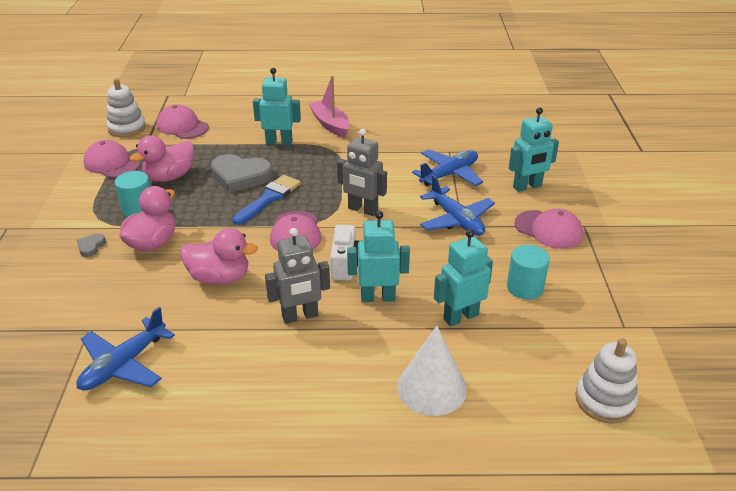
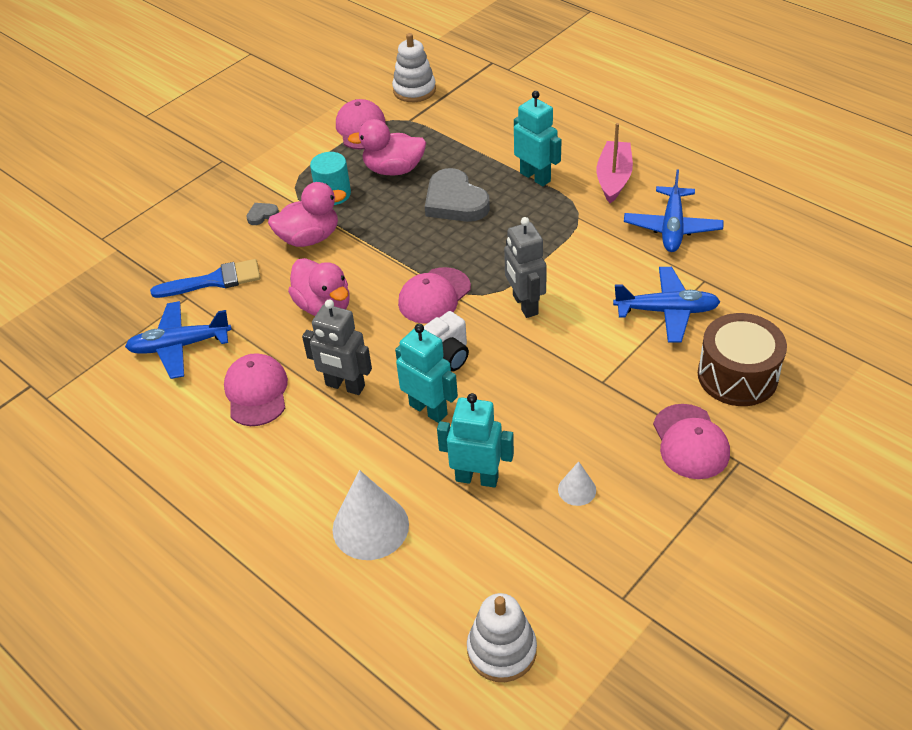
camera: 45 degrees right, 10 degrees up
pink cap [157,105,209,139] -> pink cap moved to [224,353,288,426]
blue brush [232,175,301,225] -> blue brush moved to [150,259,260,298]
blue plane [420,175,495,236] -> blue plane moved to [624,170,723,252]
turquoise cylinder [507,245,550,300] -> white cone [558,461,596,506]
turquoise robot [509,107,559,192] -> brown drum [698,313,787,406]

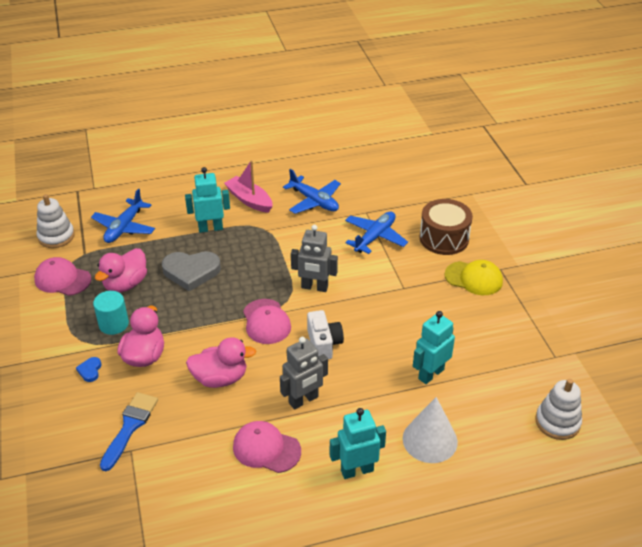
camera: 60 degrees left, 5 degrees down
blue plane [125,301,232,379] -> blue plane moved to [91,189,155,243]
grey heart [246,203,279,225] -> blue heart [76,357,101,382]
turquoise robot [395,324,458,423] -> turquoise robot moved to [330,408,386,479]
white cone [558,461,596,506] -> none
pink cap [653,404,730,479] -> yellow cap [444,260,503,295]

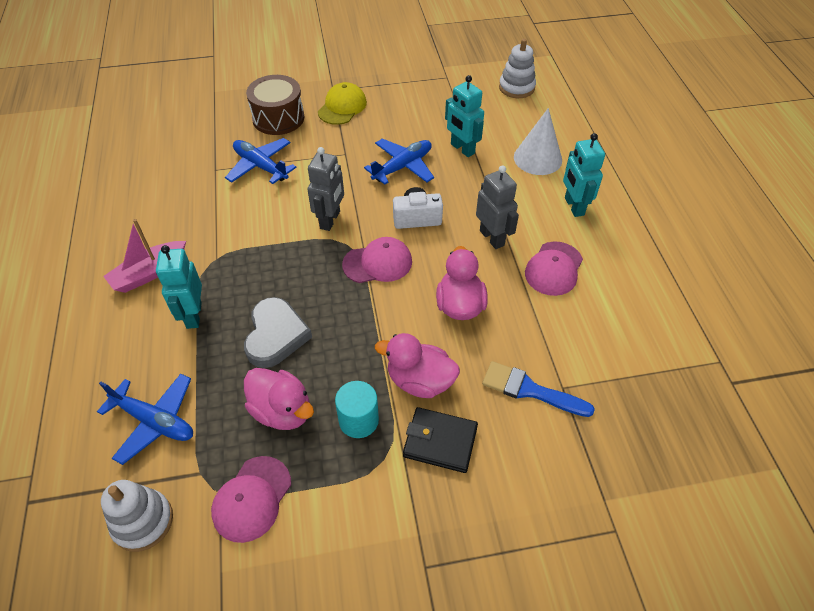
camera: 85 degrees left, 10 degrees up
blue heart [76,357,101,382] -> black wallet [403,407,478,473]
blue plane [283,169,341,214] -> blue plane moved to [364,139,434,185]

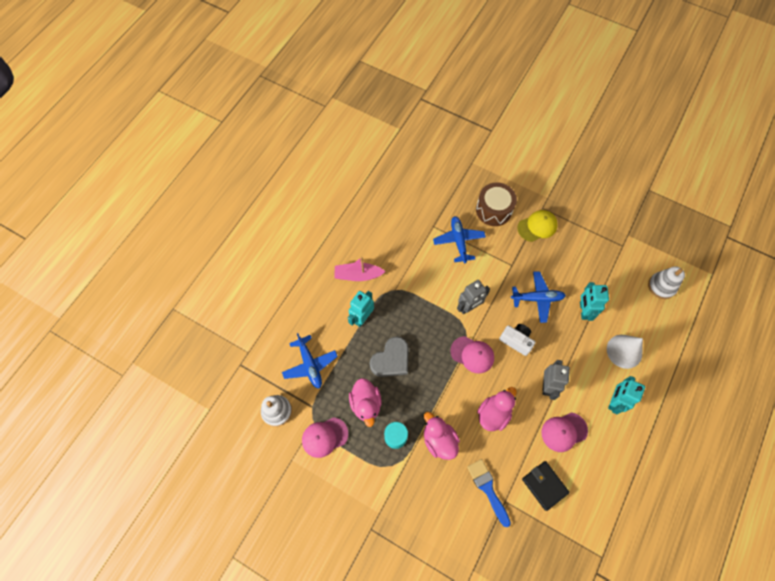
camera: 40 degrees right, 15 degrees up
black wallet [403,407,478,473] -> black wallet moved to [522,461,570,511]

